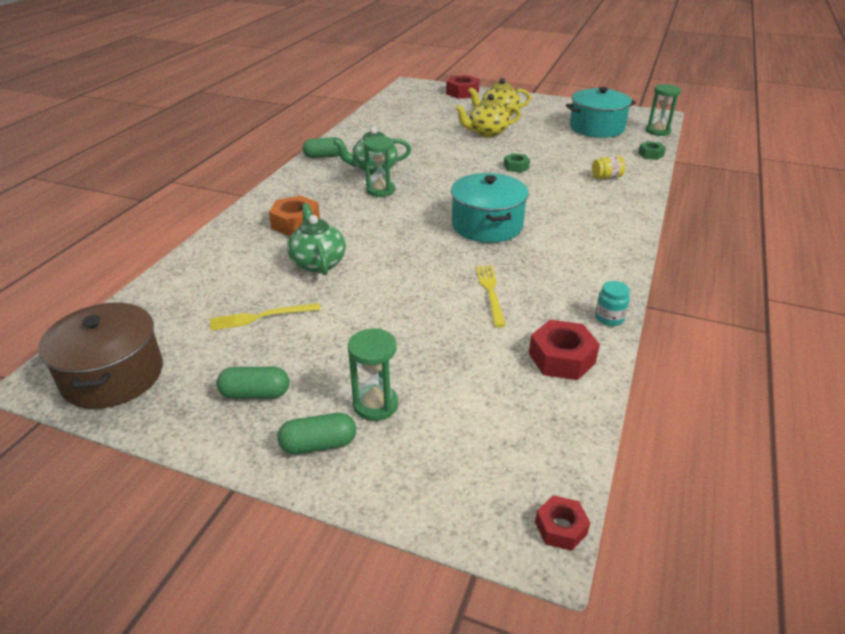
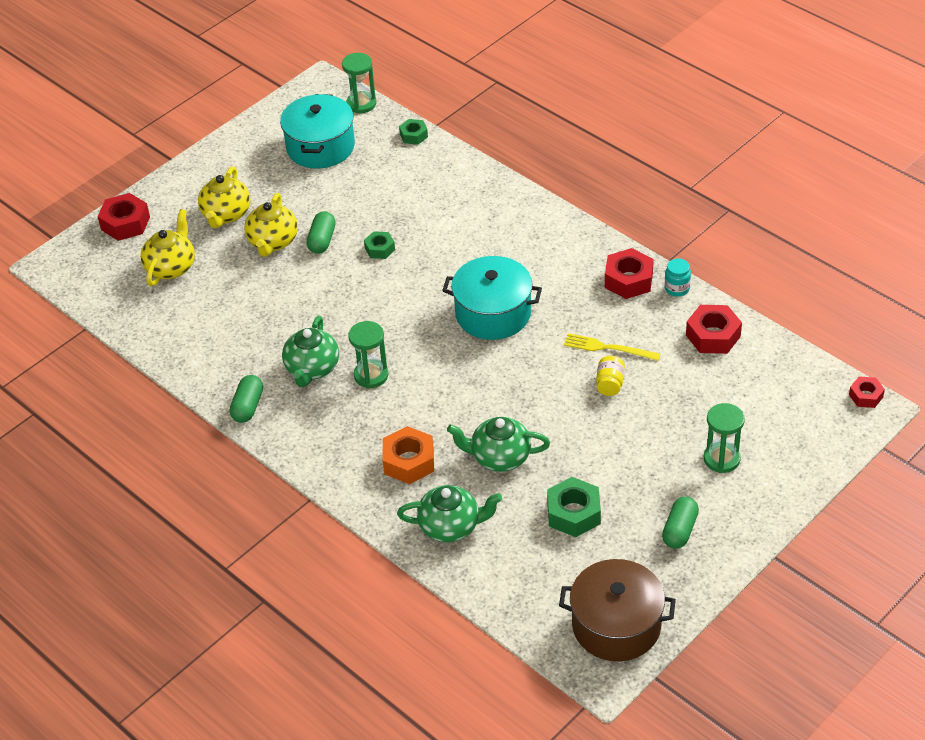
camera: 65 degrees left, 10 degrees up
yellow fork [210,303,321,330] -> green nut [547,477,601,537]
green capsule [278,413,356,454] -> green capsule moved to [307,211,336,254]
yellow jar [592,156,625,179] -> yellow jar moved to [596,356,625,396]
none -> yellow teapot [140,209,195,286]
none -> green teapot [397,485,502,543]
none -> red nut [605,248,654,299]

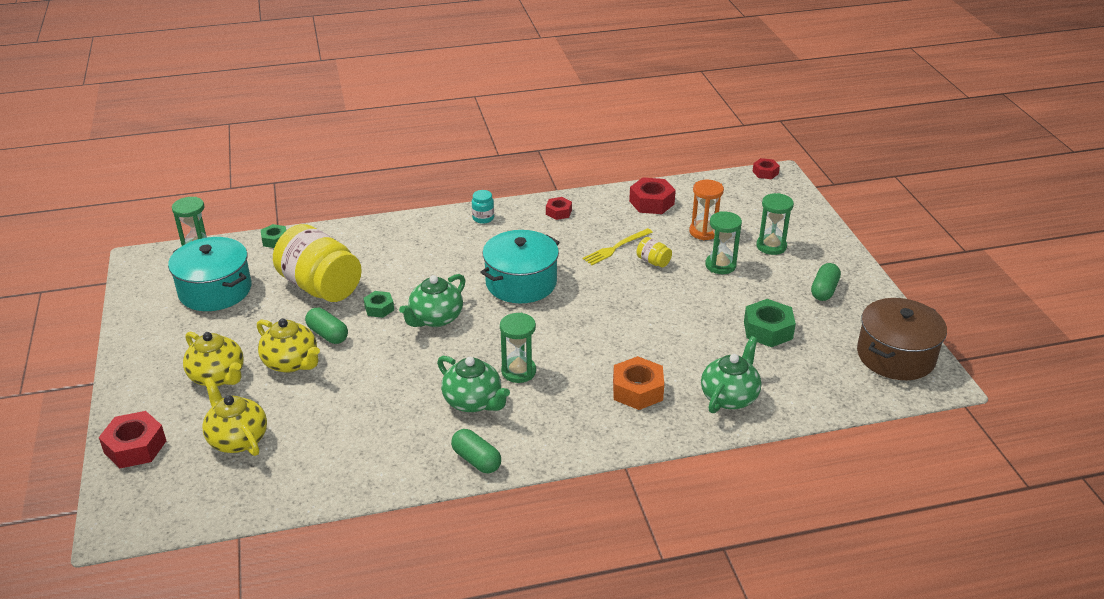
camera: 60 degrees left, 10 degrees down
green teapot [447,417,550,472] -> green teapot moved to [399,274,466,327]
red nut [605,248,654,299] -> red nut [546,197,572,220], size x0.60
green capsule [662,497,699,549] -> green capsule turned 60 degrees clockwise [811,263,841,301]
turquoise jar [665,258,691,297] -> turquoise jar moved to [472,190,494,224]
none -> yellow jar [273,224,362,302]
none -> orange hourglass [689,180,724,240]
none -> green hourglass [705,211,742,274]

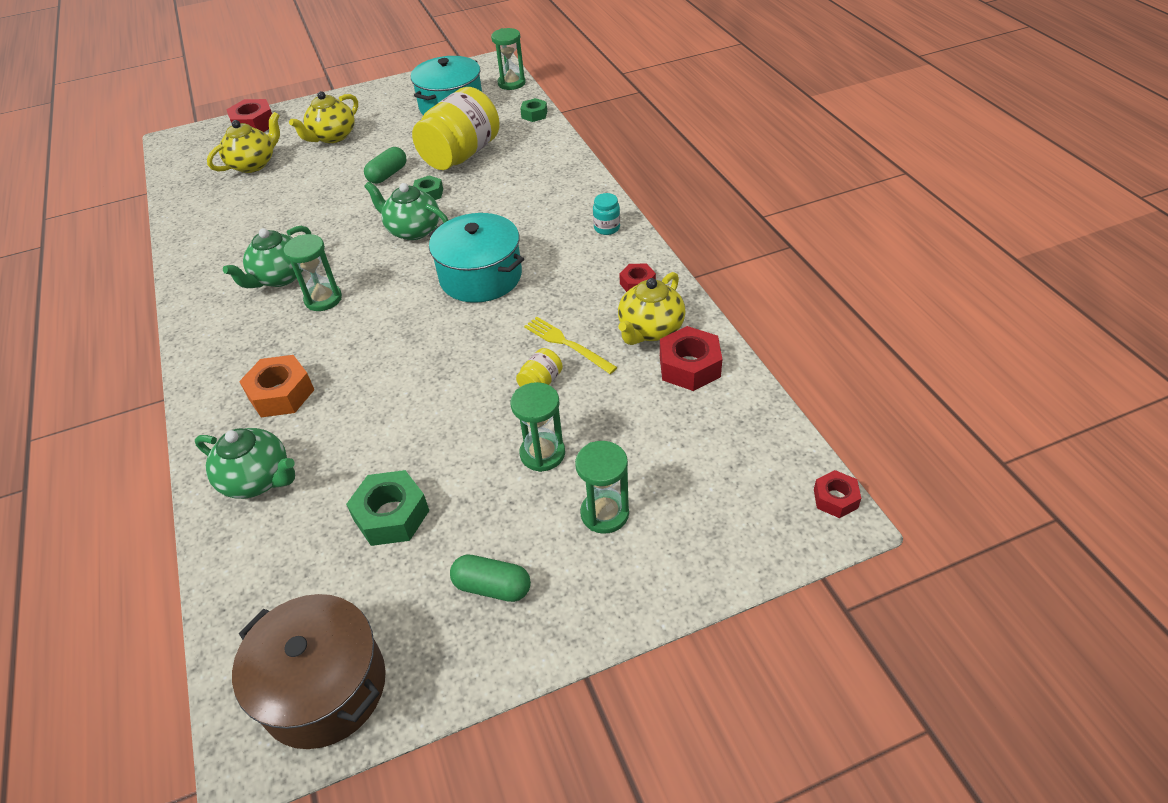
camera: 85 degrees right, 10 degrees up
yellow teapot [257,319,320,373] -> yellow teapot moved to [618,272,686,345]
green capsule [451,429,501,473] -> none
orange hourglass [689,180,724,240] -> none

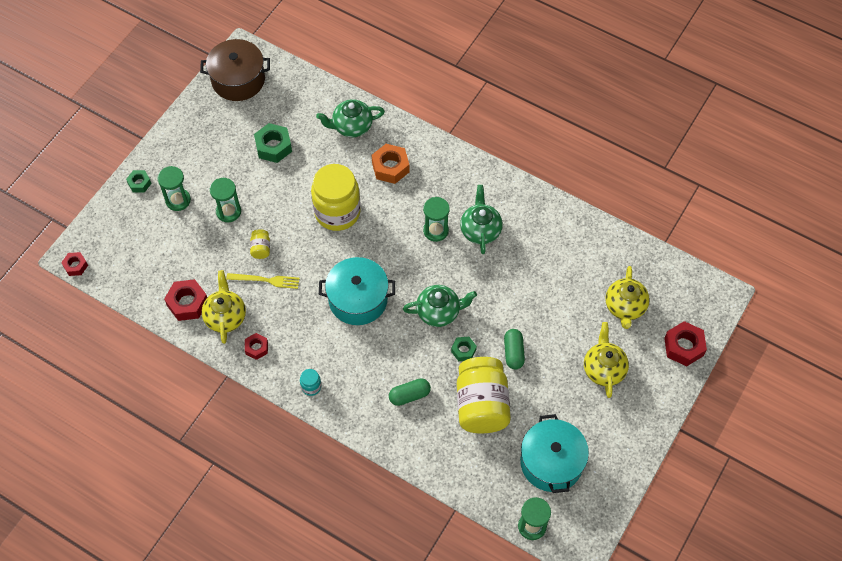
camera: 140 degrees right, 15 degrees up
green capsule [450,554,531,602] -> green capsule moved to [389,378,431,406]
green nut [520,98,547,122] -> green nut moved to [126,170,152,193]
none -> yellow jar [311,164,361,231]

